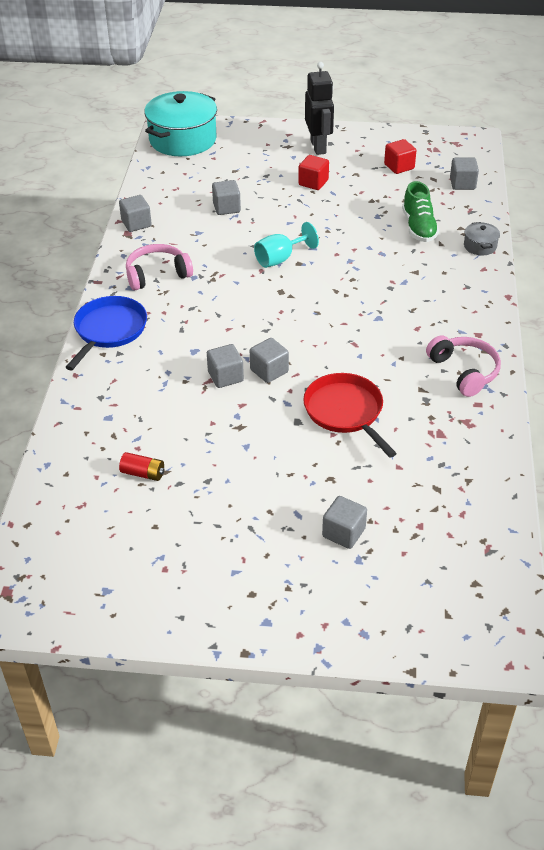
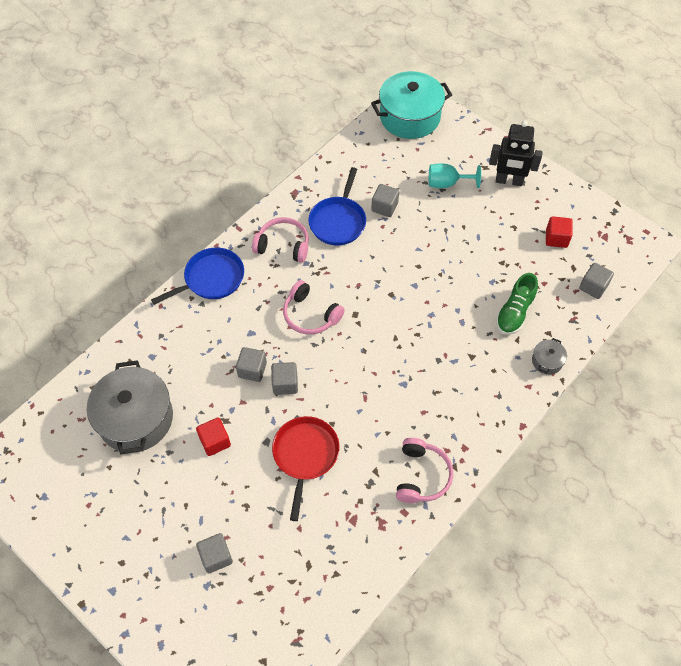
camera: 35 degrees right, 15 degrees up
grey cube [119,195,152,232] -> none
red battery [119,452,165,481] -> grey pot [87,360,173,454]
turquoise goblet [254,222,319,268] -> turquoise goblet moved to [429,163,481,188]
red cube [298,155,329,190] -> red cube moved to [196,418,231,456]
black robot [305,62,334,155] -> black robot turned 75 degrees clockwise [489,120,543,186]
none -> pink headphones [283,280,345,335]
none -> blue pan [308,167,366,245]

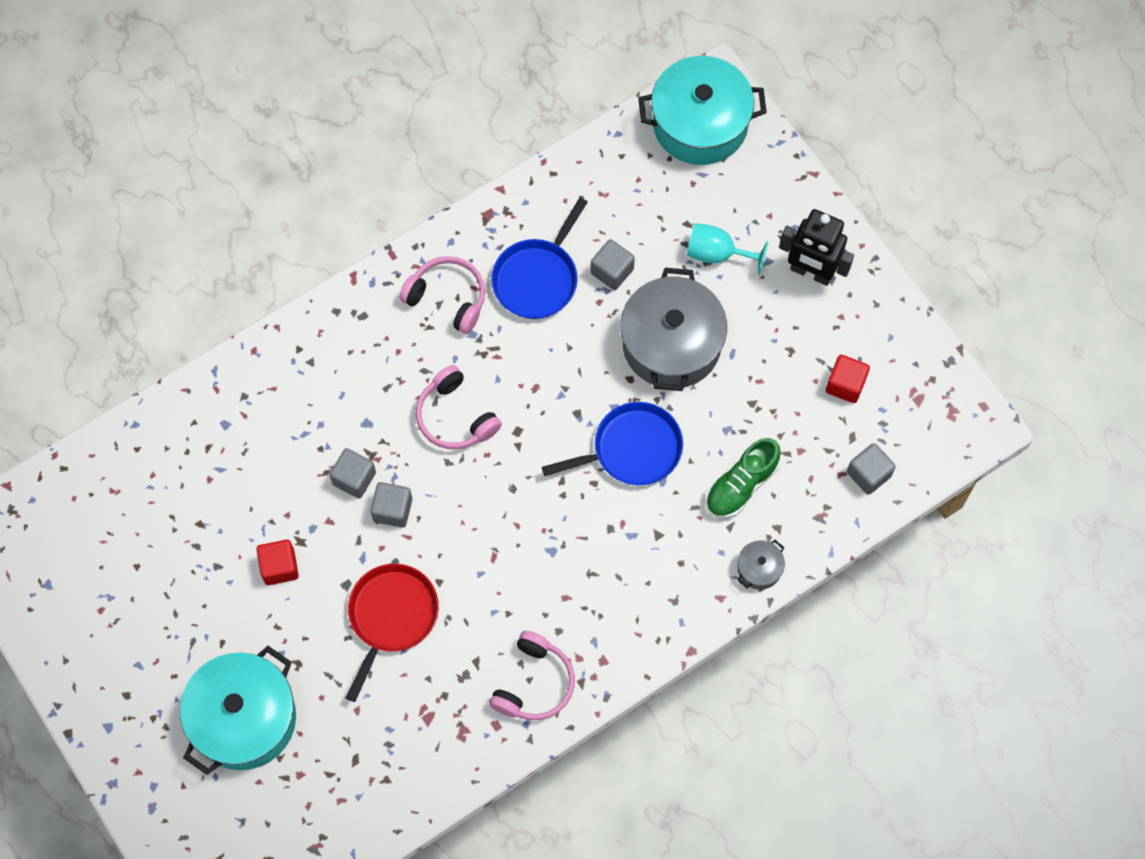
camera: 15 degrees right, 10 degrees up
grey pot [87,360,173,454] -> grey pot moved to [620,268,727,391]
blue pan [151,248,244,305] -> blue pan moved to [542,402,683,485]
grey cube [196,533,233,573] -> turquoise pot [180,646,296,775]

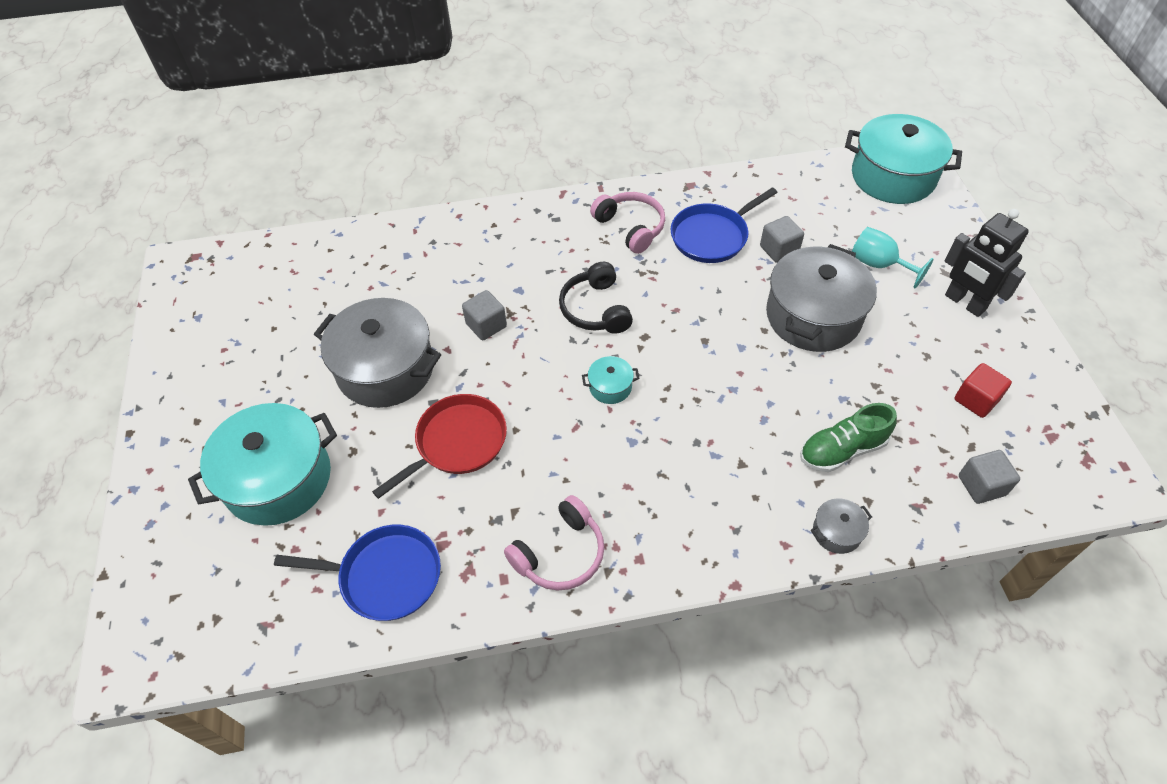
camera: 25 degrees right, 15 degrees down
red cube [256,540,299,585] -> grey pot [314,298,441,408]
grey cube [371,482,412,528] -> none
pink headphones [416,365,502,449] -> black headphones [559,262,633,334]
blue pan [542,402,683,485] -> blue pan moved to [274,525,441,621]
none -> turquoise pot [582,356,640,404]

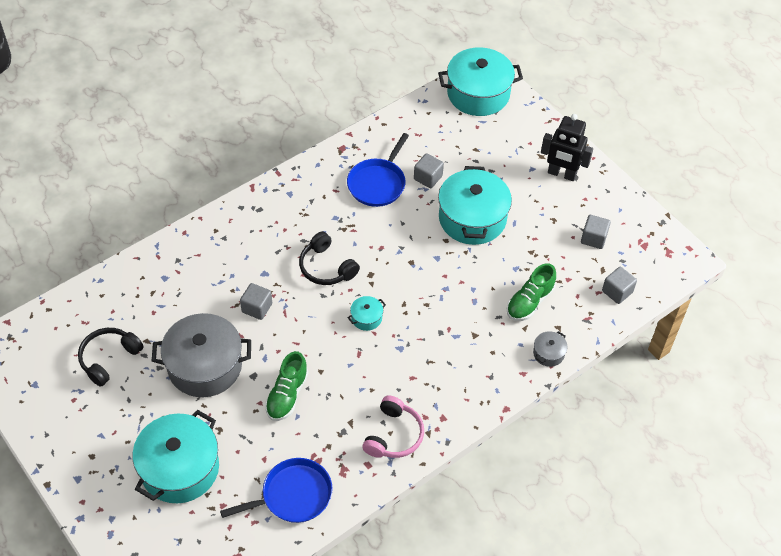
camera: 30 degrees left, 0 degrees up
red pan [372,394,507,499] -> green shoe [265,351,308,421]
pink headphones [590,192,665,254] -> none
grey pot [766,244,877,352] -> turquoise pot [438,166,512,245]
turquoise goblet [852,227,934,288] -> none
red cube [954,363,1012,418] -> grey cube [581,215,611,249]
none -> black headphones [78,328,144,387]

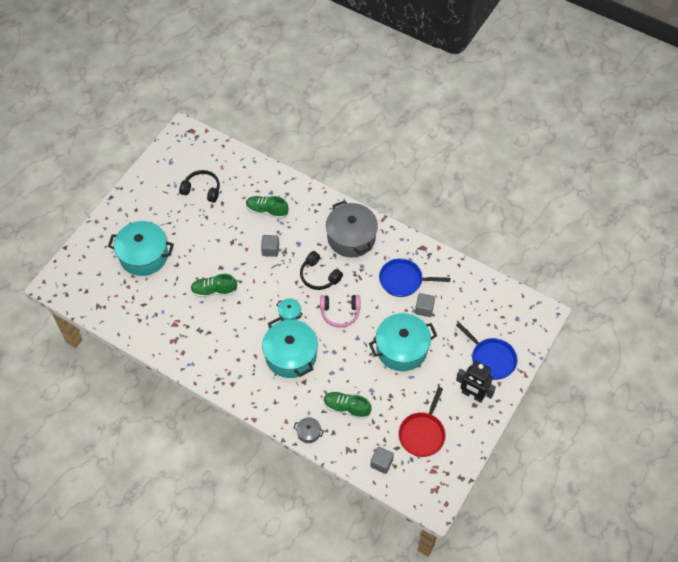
camera: 70 degrees right, 5 degrees up
grey pot [152,313,251,397] -> grey pot moved to [326,200,378,258]
blue pan [220,458,333,523] -> blue pan moved to [456,322,518,380]
black headphones [299,231,360,285] -> black headphones turned 75 degrees counterclockwise [300,251,343,290]
pink headphones [362,395,424,458] -> pink headphones moved to [320,295,360,328]
turquoise pot [438,47,523,116] -> turquoise pot moved to [262,317,318,378]
black robot [541,114,593,181] -> black robot turned 60 degrees counterclockwise [456,361,496,403]
grey cube [581,215,611,249] -> red pan [398,387,446,457]
none -> green shoe [246,196,289,219]

